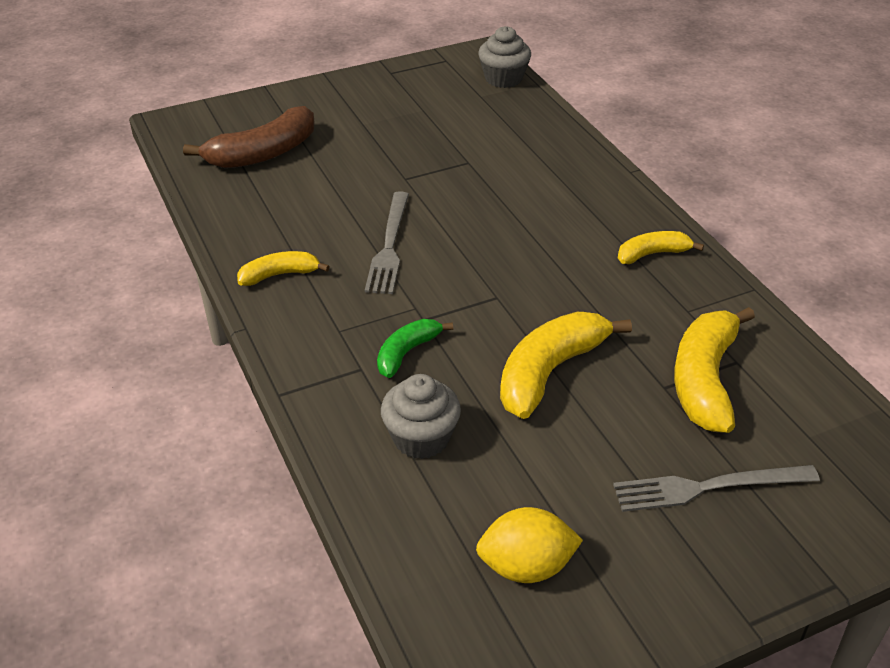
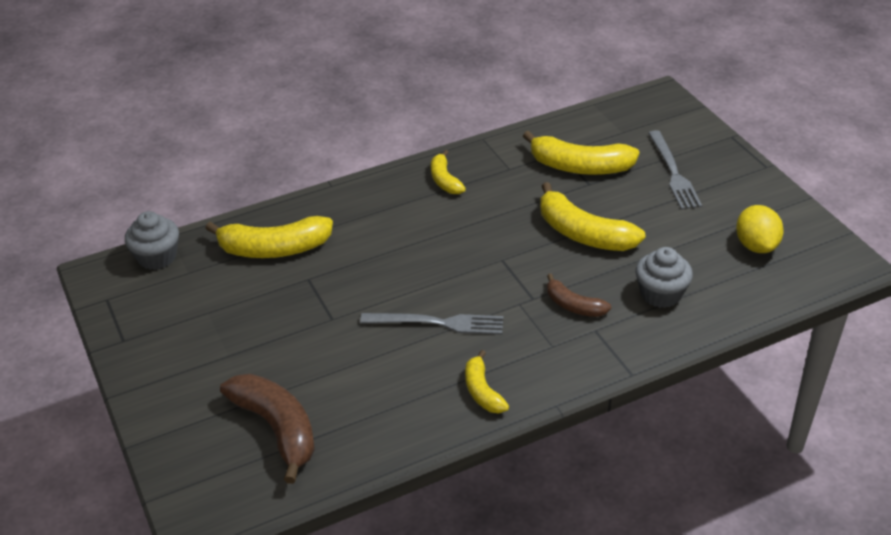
camera: 90 degrees left, 0 degrees up
green banana [377,319,453,378] -> brown banana [547,274,611,317]
none -> yellow banana [205,216,333,258]

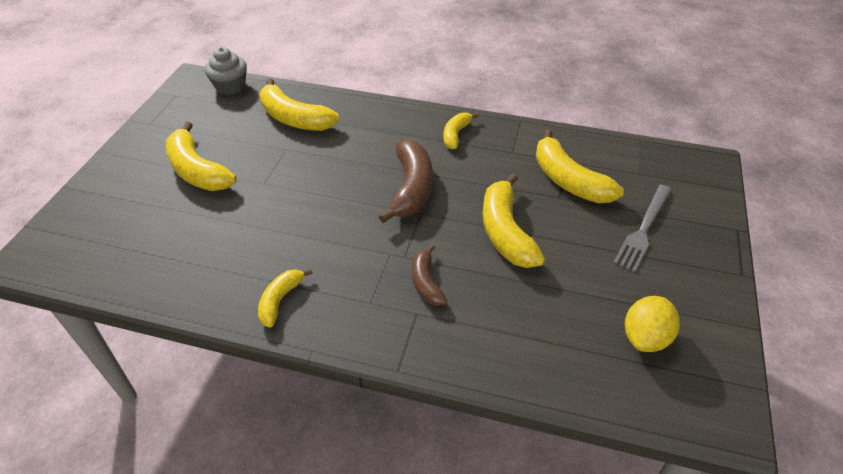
camera: 40 degrees right, 5 degrees up
brown banana [220,374,315,484] -> brown banana moved to [379,139,433,223]
grey fork [360,313,503,335] -> none
grey cupcake [636,247,693,308] -> none
none -> yellow banana [166,122,237,191]

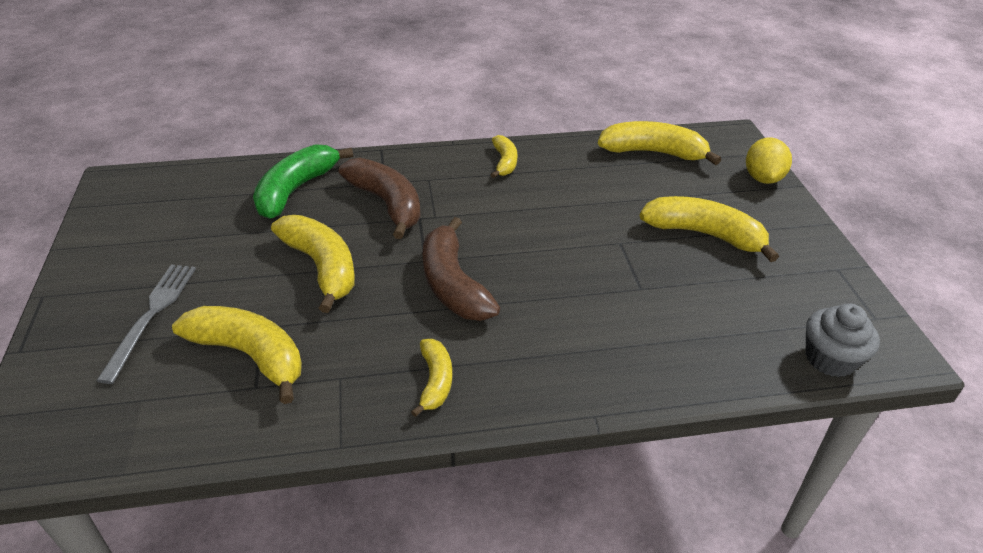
camera: 155 degrees right, 5 degrees down
yellow banana [260,78,339,131] -> yellow banana moved to [598,121,721,165]
brown banana [412,244,447,306] -> brown banana [339,158,421,239], size x1.76
yellow lemon [625,296,680,352] -> yellow lemon moved to [746,137,792,184]
none -> green banana [253,144,353,219]

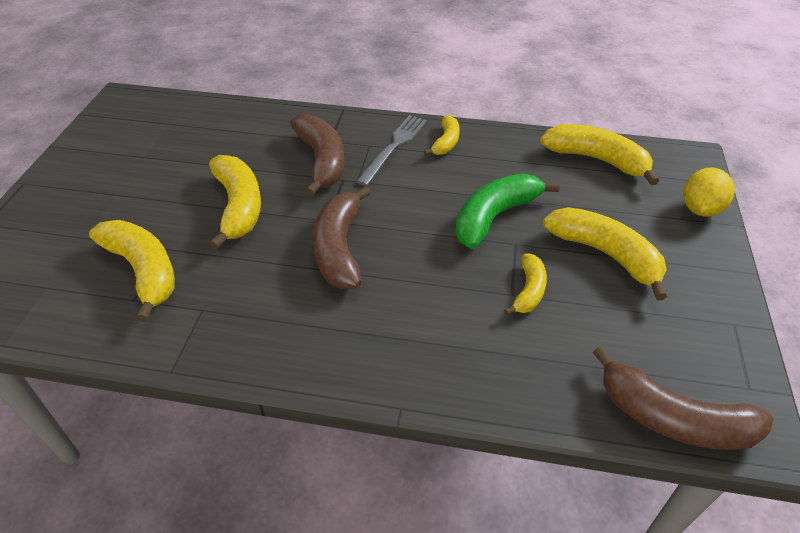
camera: 20 degrees right, 5 degrees up
grey fork [96,264,196,384] -> grey fork moved to [356,115,427,186]
green banana [253,144,353,219] -> green banana moved to [455,174,560,249]
yellow banana [411,339,452,417] -> yellow banana moved to [504,253,547,315]
grey cupcake [806,303,880,377] -> brown banana [593,346,773,450]

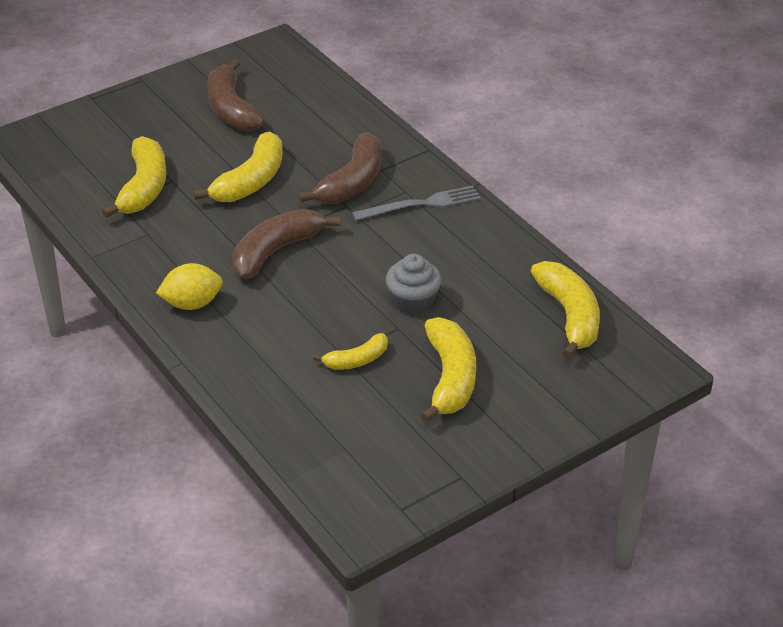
camera: 45 degrees right, 5 degrees down
yellow banana [424,115,460,155] -> none
green banana [455,174,560,249] -> grey cupcake [386,254,442,315]
brown banana [593,346,773,450] -> brown banana moved to [207,59,265,131]
yellow lemon [683,168,735,217] -> yellow lemon moved to [156,263,223,310]

